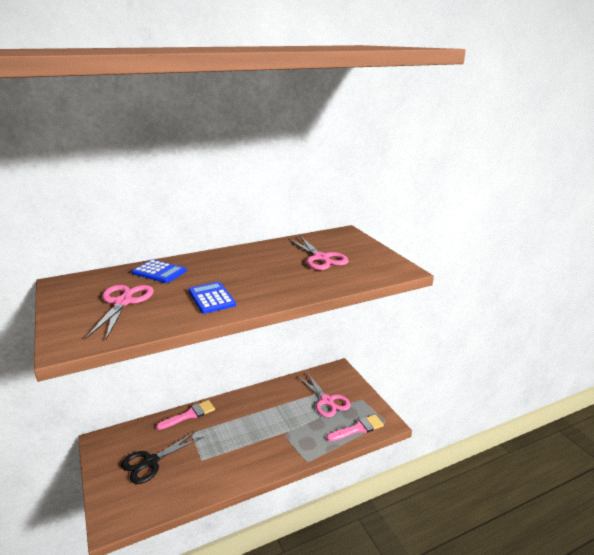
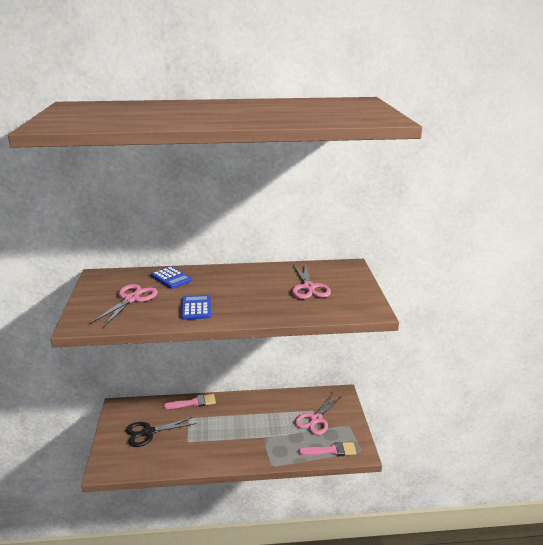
camera: 20 degrees right, 0 degrees up
pink scissors [297,373,351,417] -> pink scissors turned 45 degrees clockwise [295,394,342,435]

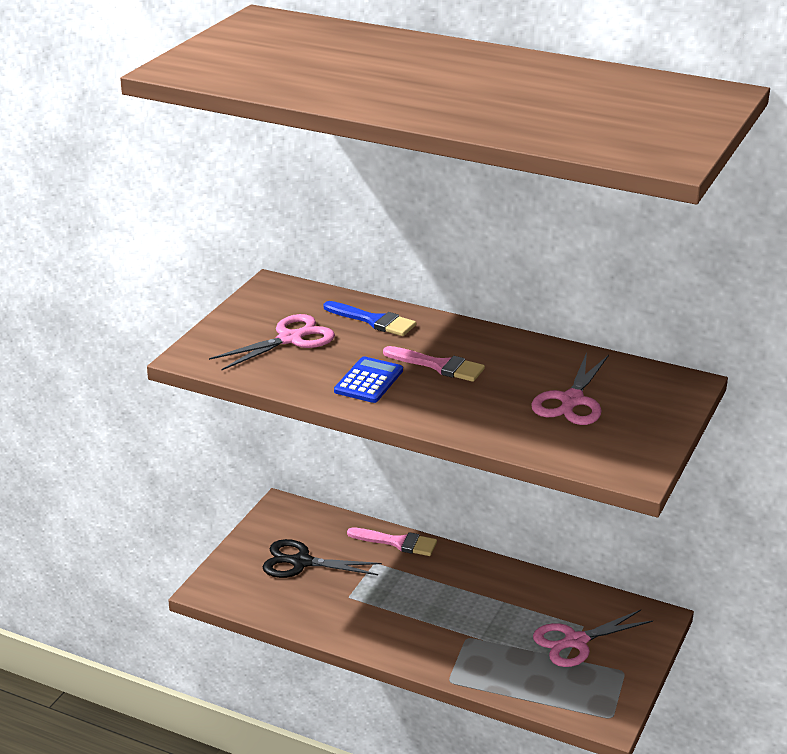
camera: 30 degrees right, 5 degrees up
blue calculator [151,266,192,289] -> blue brush [324,301,416,336]
pink brush [298,442,356,456] -> pink brush moved to [383,346,485,382]

